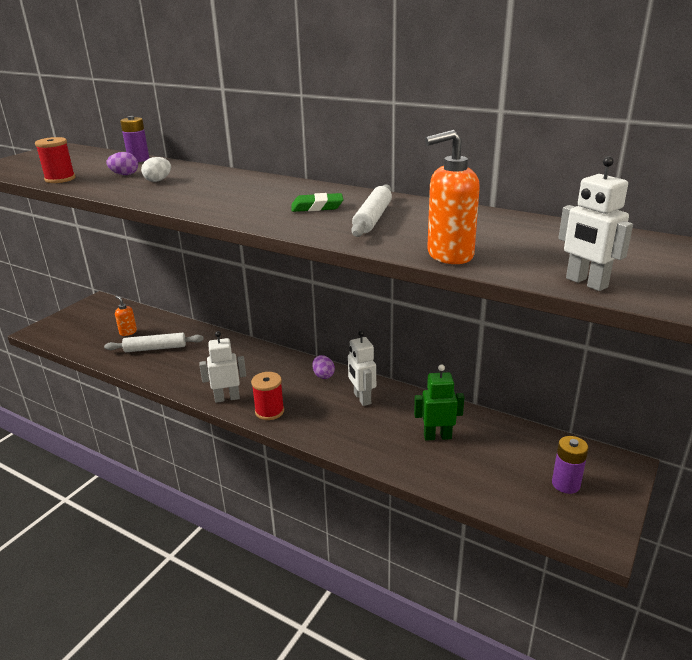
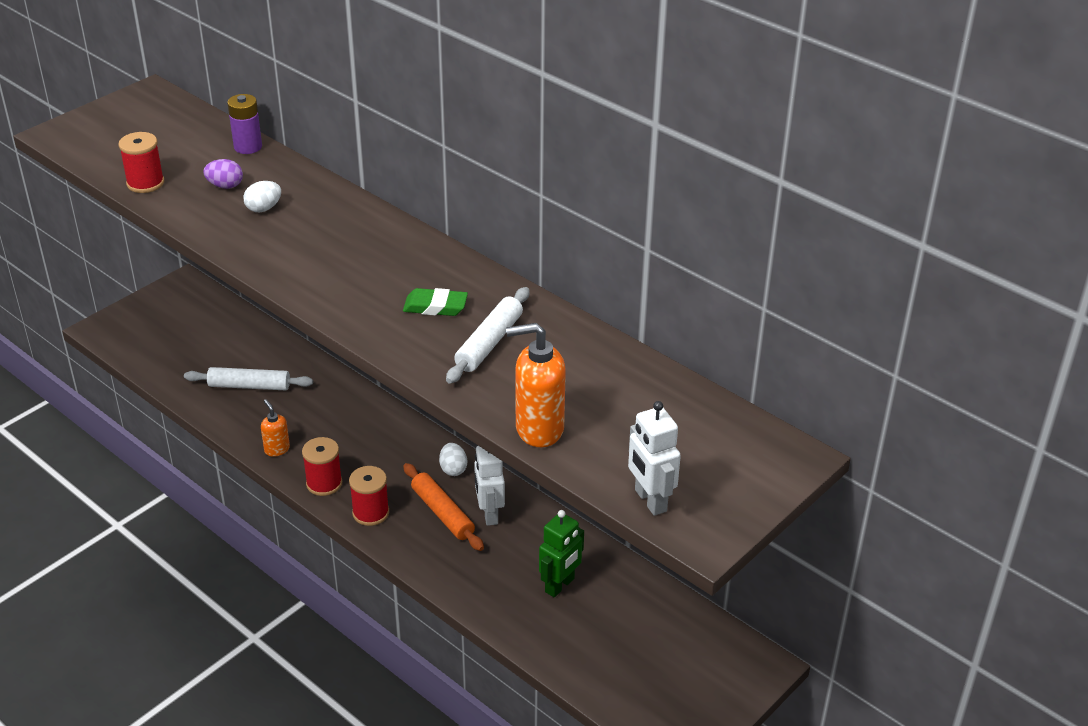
camera: 10 degrees right, 10 degrees up
orange soap dispenser [115,296,137,336] -> orange soap dispenser moved to [261,399,290,457]
white robot [199,331,246,403] -> red spool [302,437,342,496]
purple egg [313,355,335,379] -> white egg [439,443,467,476]
green robot [414,364,464,441] -> green robot turned 120 degrees clockwise [539,510,584,597]
purple battery [552,436,589,494] -> none
none -> orange rolling pin [403,463,484,551]

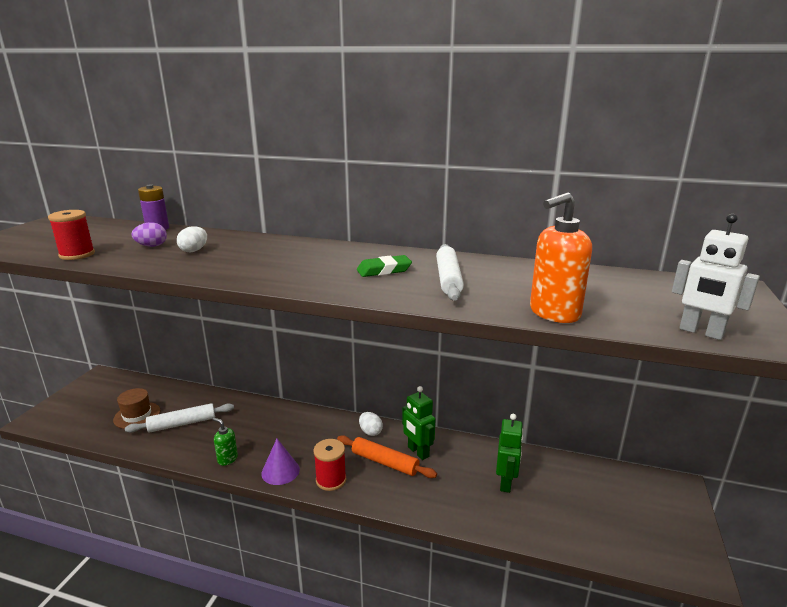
camera: 25 degrees left, 15 degrees down
orange soap dispenser [261,399,290,457] -> green soap dispenser [212,418,238,466]
red spool [302,437,342,496] -> purple cone [261,439,300,485]
white robot [474,446,505,526] -> green robot [402,386,435,460]
none -> brown hat [113,388,160,429]

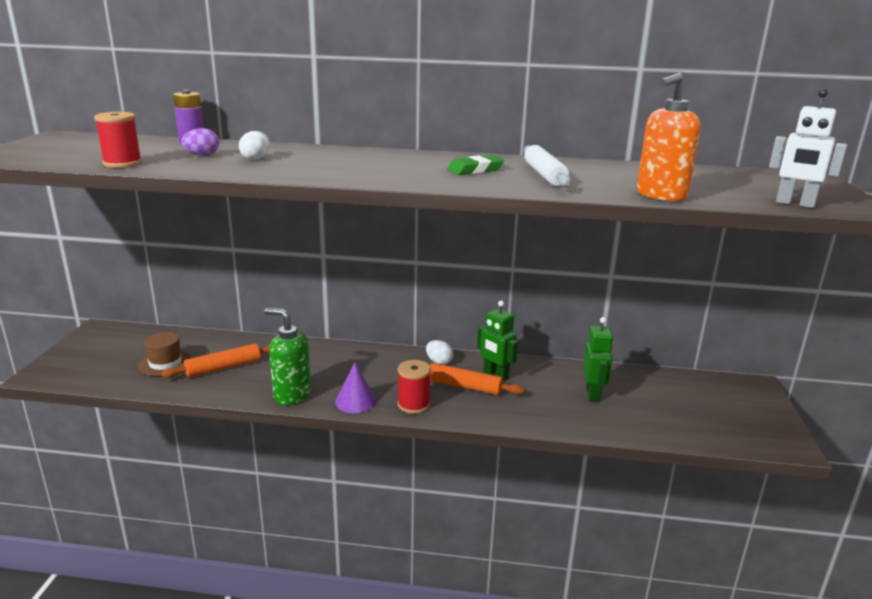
camera: 10 degrees left, 0 degrees up
white rolling pin [125,403,234,433] -> orange rolling pin [161,344,270,378]
green soap dispenser [212,418,238,466] -> green soap dispenser [264,308,311,405], size x1.79

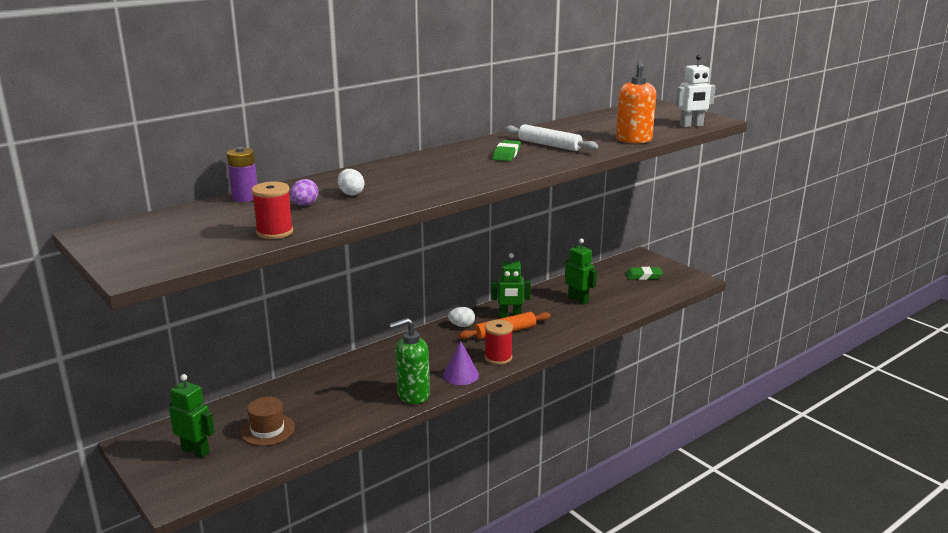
camera: 45 degrees left, 0 degrees up
orange rolling pin [161,344,270,378] -> none
none -> green robot [169,374,215,458]
none -> green eraser [625,267,663,280]

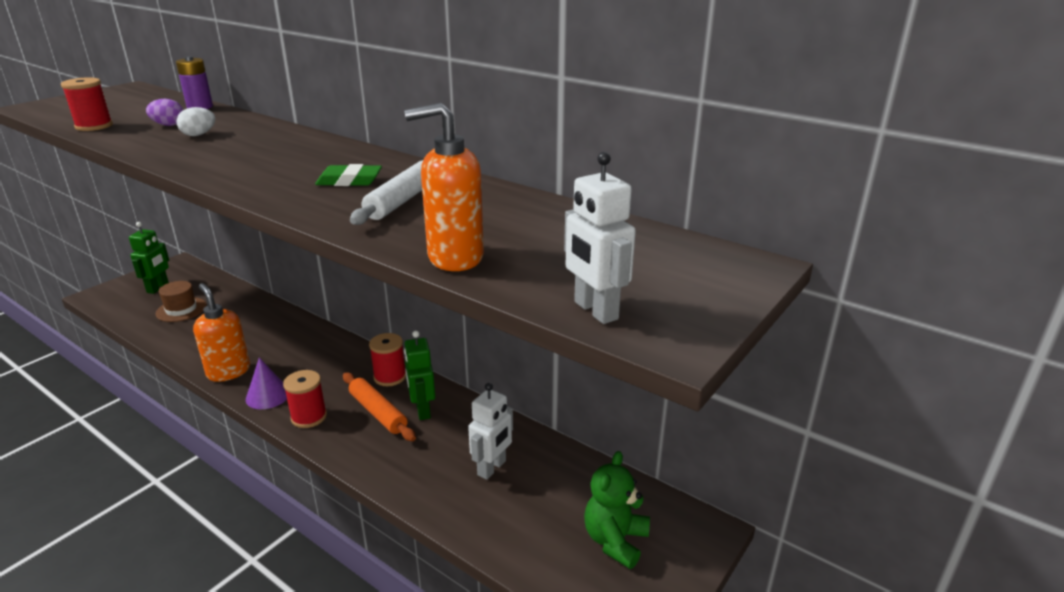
camera: 75 degrees right, 5 degrees up
green soap dispenser [389,318,430,404] -> orange soap dispenser [193,283,250,382]
white egg [448,307,475,327] -> red spool [369,333,406,386]
green robot [565,239,597,305] -> white robot [468,383,513,480]
green eraser [625,267,663,280] -> green teddy bear [584,451,650,569]

